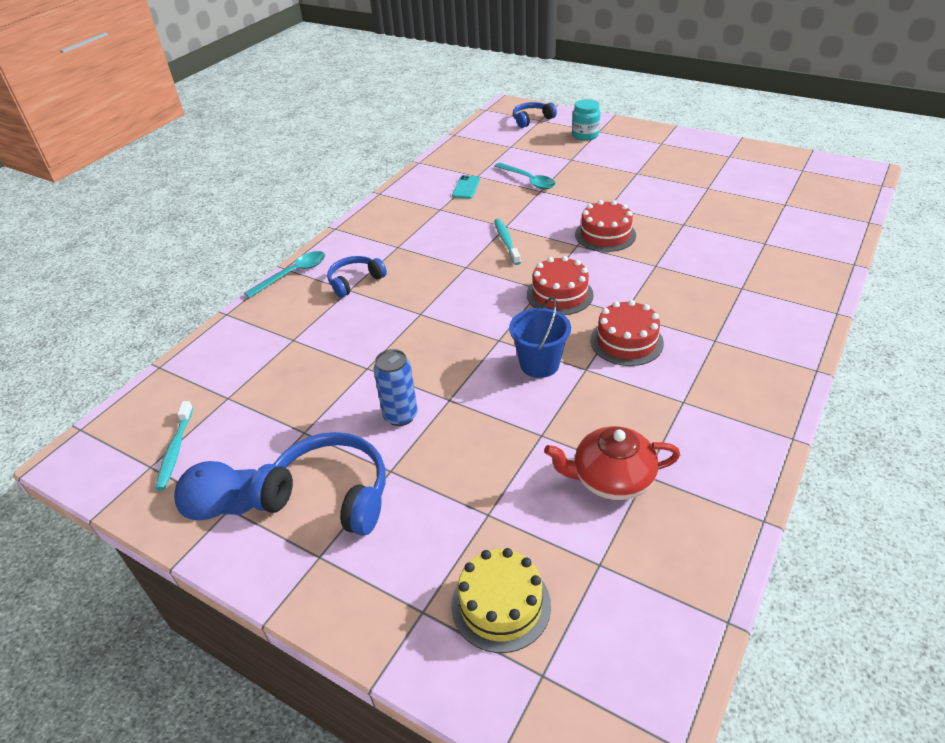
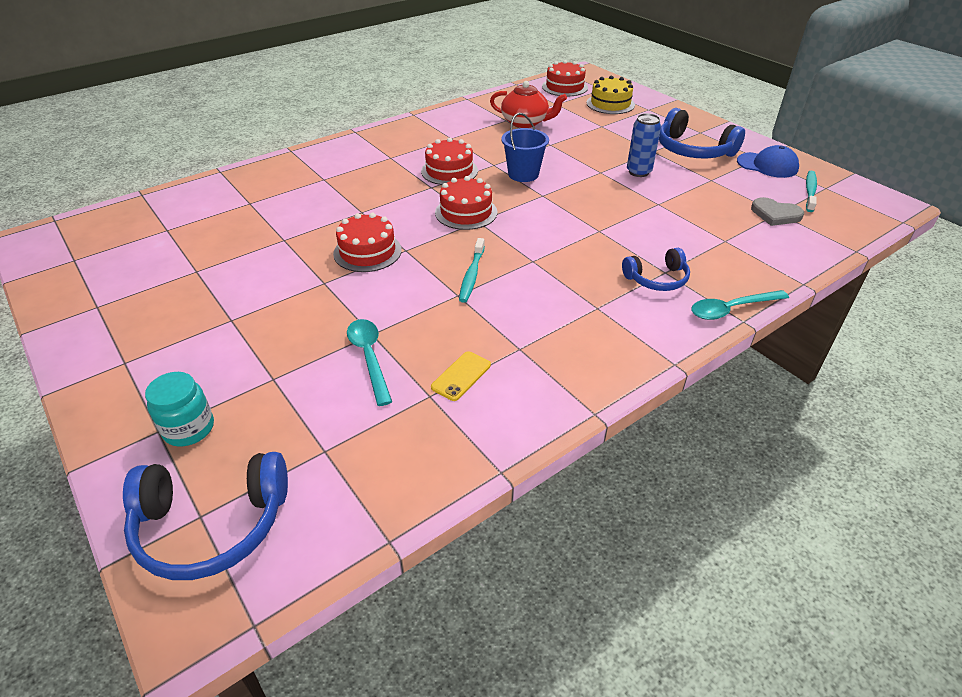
camera: 160 degrees left, 0 degrees up
turquoise phone [452,175,480,199] -> yellow phone [431,351,491,401]
blue headphones [513,102,557,128] -> blue headphones [123,452,288,580], size x1.65
none -> red cake [542,60,588,96]
none -> grey heart [751,197,804,226]

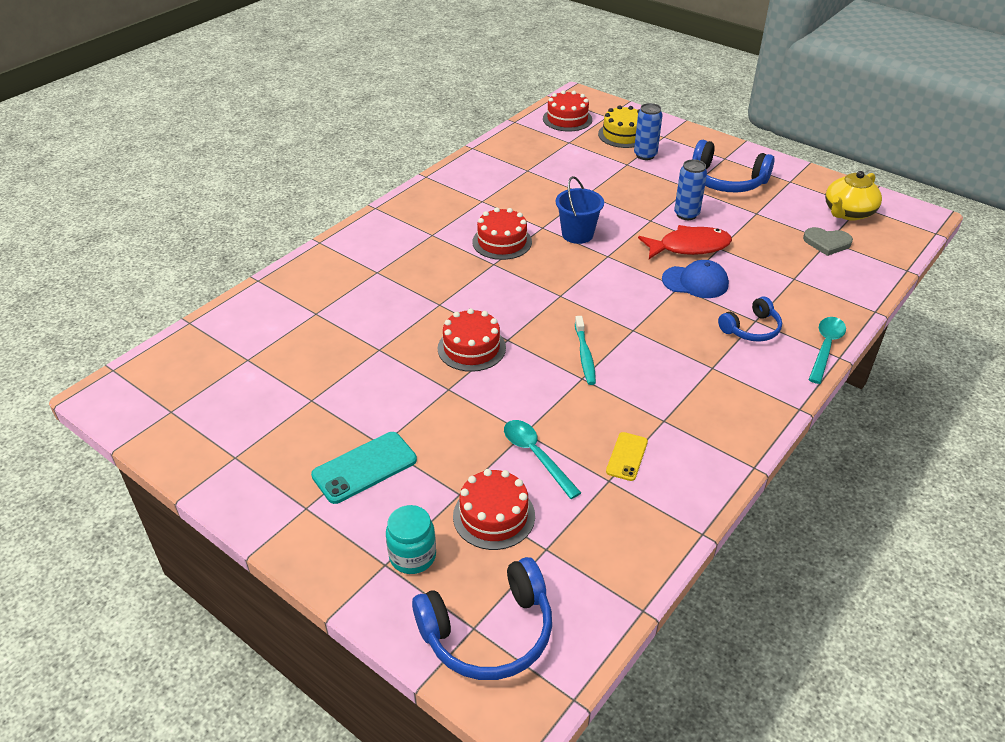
camera: 15 degrees left, 0 degrees up
red cake [435,176,497,230] -> red cake moved to [453,469,535,550]
red teapot [490,81,567,128] -> none
turquoise spoon [691,290,789,320] -> turquoise spoon turned 150 degrees clockwise [809,317,846,384]
blue cap [737,145,799,178] -> blue cap moved to [662,260,729,298]
turquoise toothbrush [806,171,817,212] -> yellow teapot [825,171,882,221]
none -> turquoise phone [311,432,417,504]
none -> blue can [634,103,663,160]
none -> red fish [638,225,732,259]

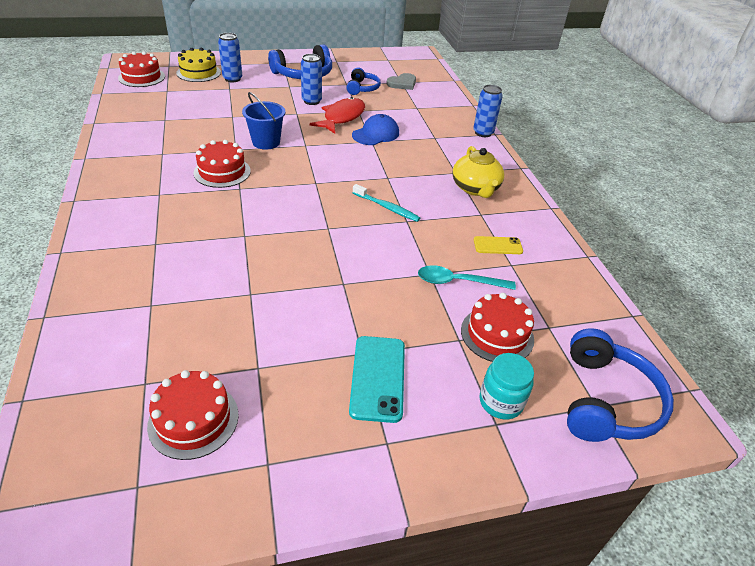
camera: 55 degrees left, 0 degrees up
red cake [438,308,506,372] -> red cake moved to [147,370,239,460]
yellow phone [606,432,648,481] -> yellow phone turned 60 degrees counterclockwise [474,236,523,254]
blue headphones [718,296,782,342] -> blue headphones moved to [346,67,381,95]
turquoise spoon [809,317,846,384] -> blue can [473,85,503,137]
yellow teapot [825,171,882,221] -> yellow teapot moved to [452,146,504,198]

